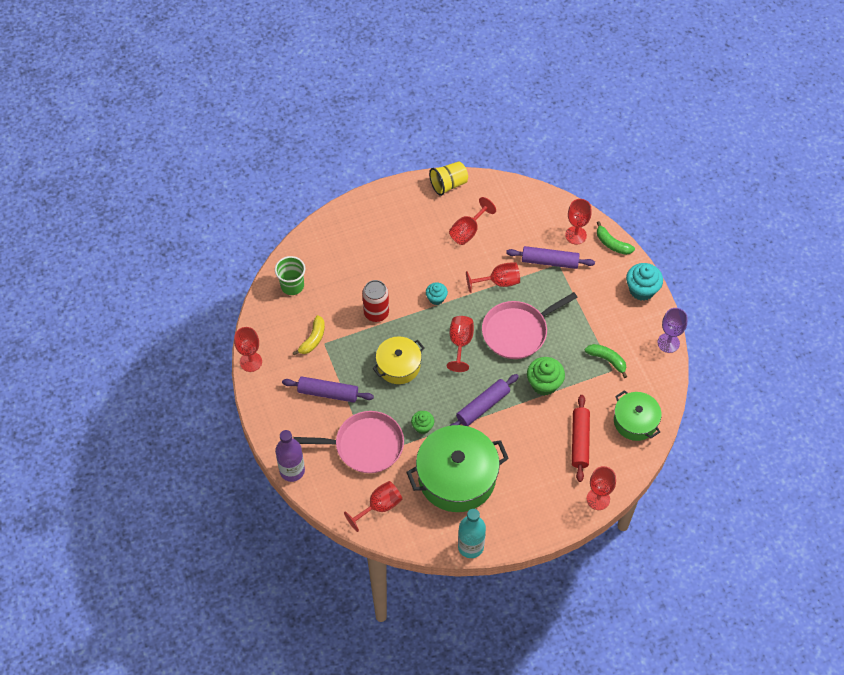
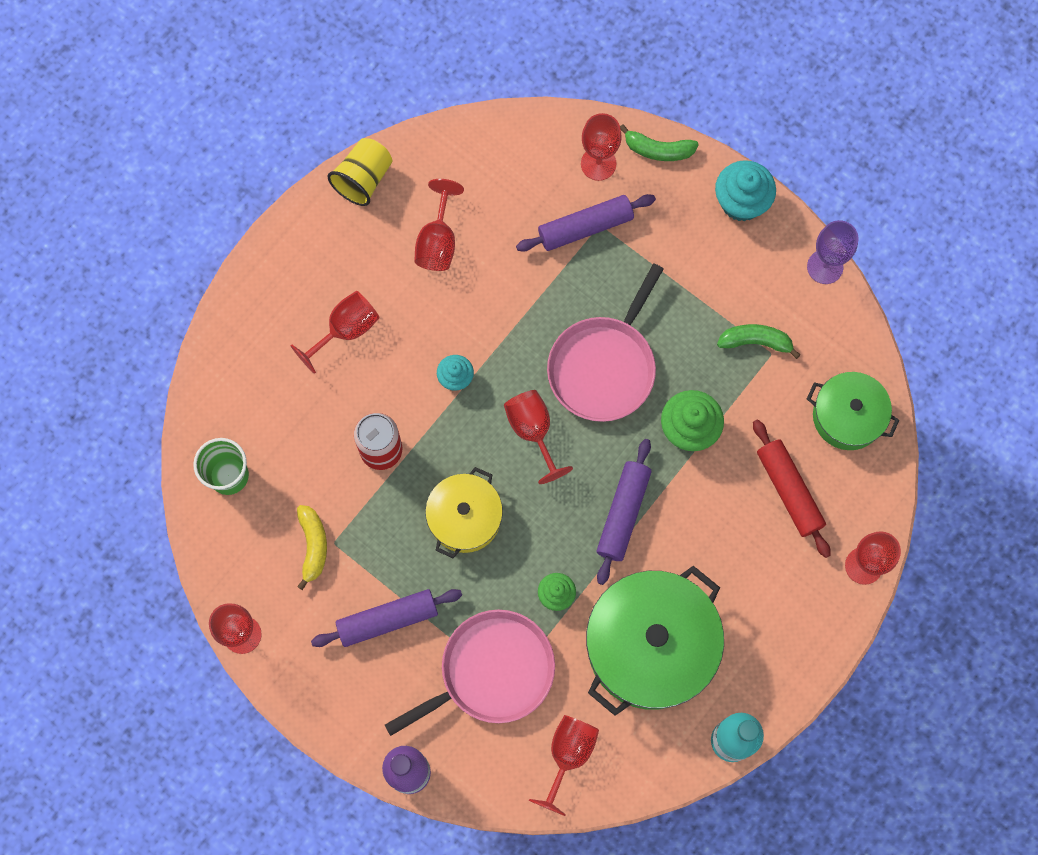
camera: 30 degrees left, 15 degrees up
red goblet [466,262,520,293] -> red goblet moved to [290,291,380,374]

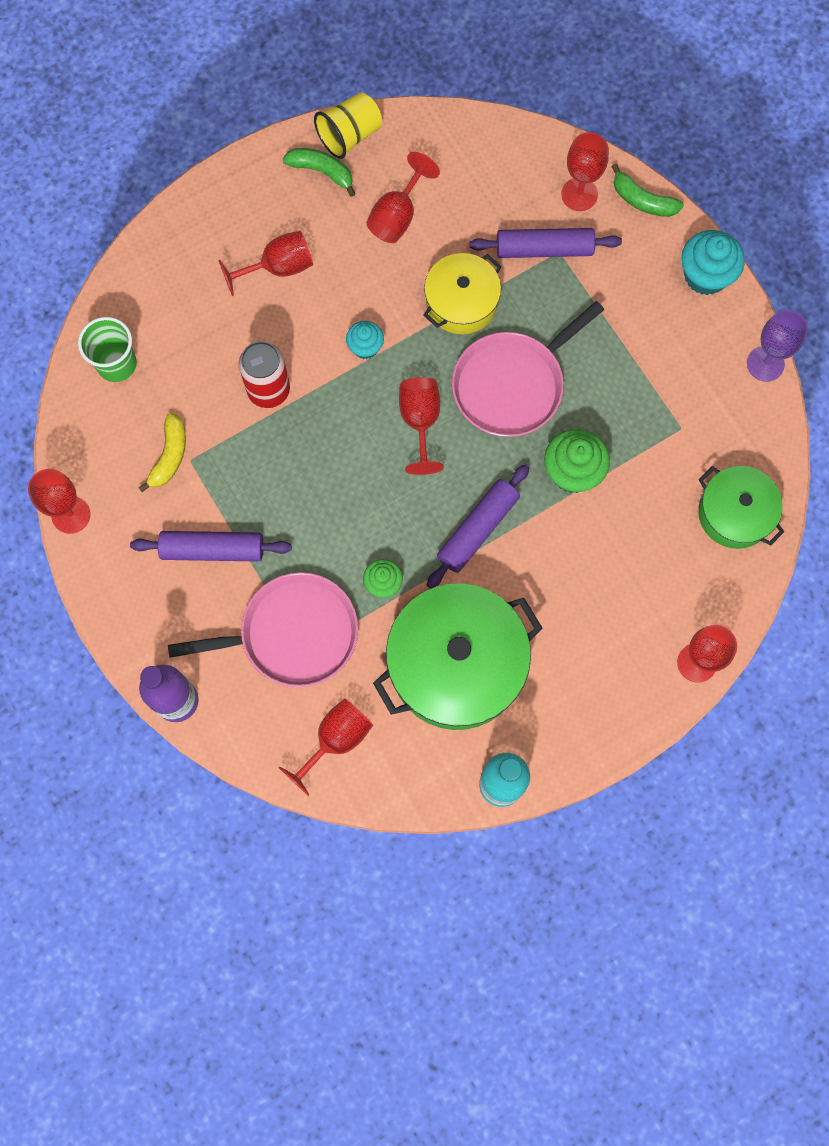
camera: 20 degrees right, 0 degrees up
yellow pot [425,467,503,558] -> yellow pot moved to [423,253,502,334]
green banana [717,324,801,359] -> green banana moved to [282,148,356,197]
red rolling pin [753,419,831,558] -> none

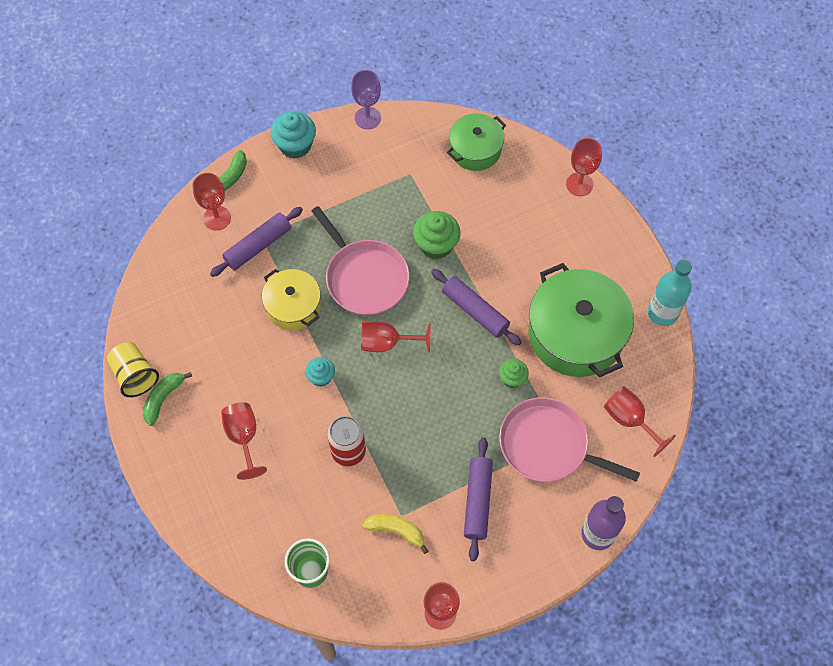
camera: 85 degrees left, 10 degrees down
pink pan [168,572,358,687] -> pink pan turned 60 degrees counterclockwise [499,397,640,482]
red goblet [366,152,440,243] -> none
purple rolling pin [470,228,622,258] -> purple rolling pin turned 45 degrees clockwise [210,207,303,277]

